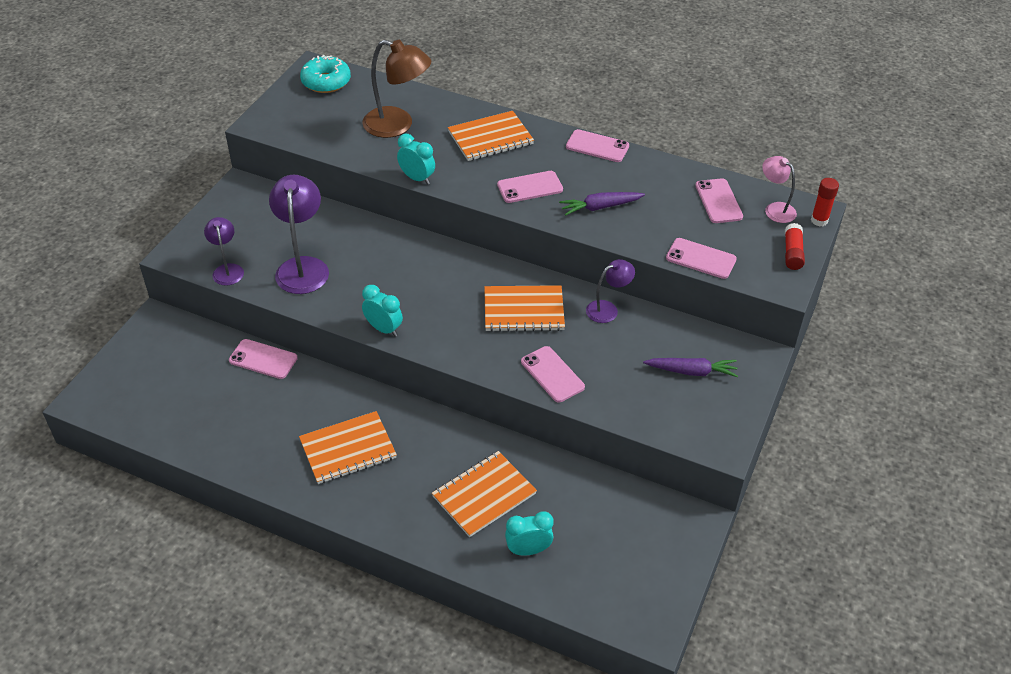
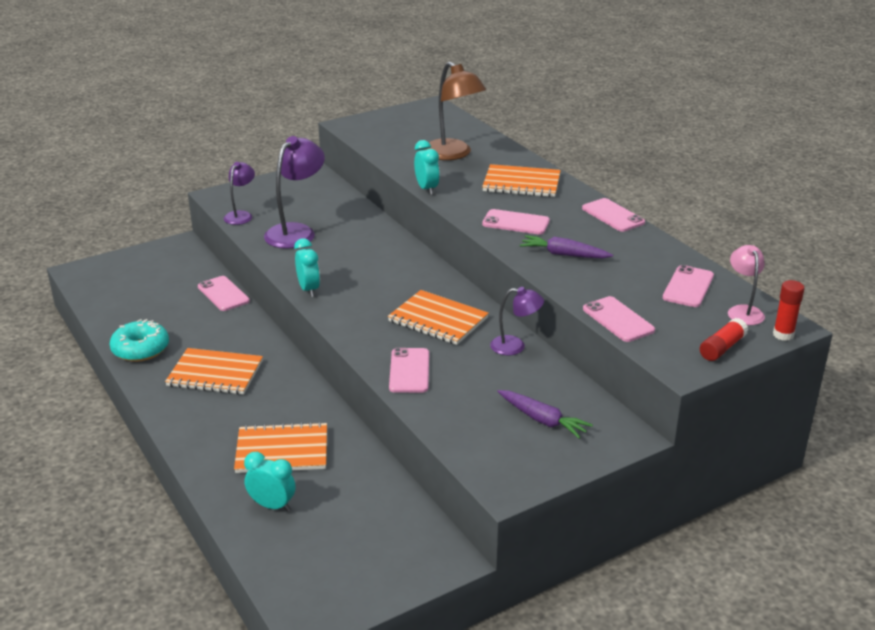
camera: 35 degrees right, 15 degrees down
turquoise donut [300,55,351,93] -> turquoise donut moved to [110,319,169,362]

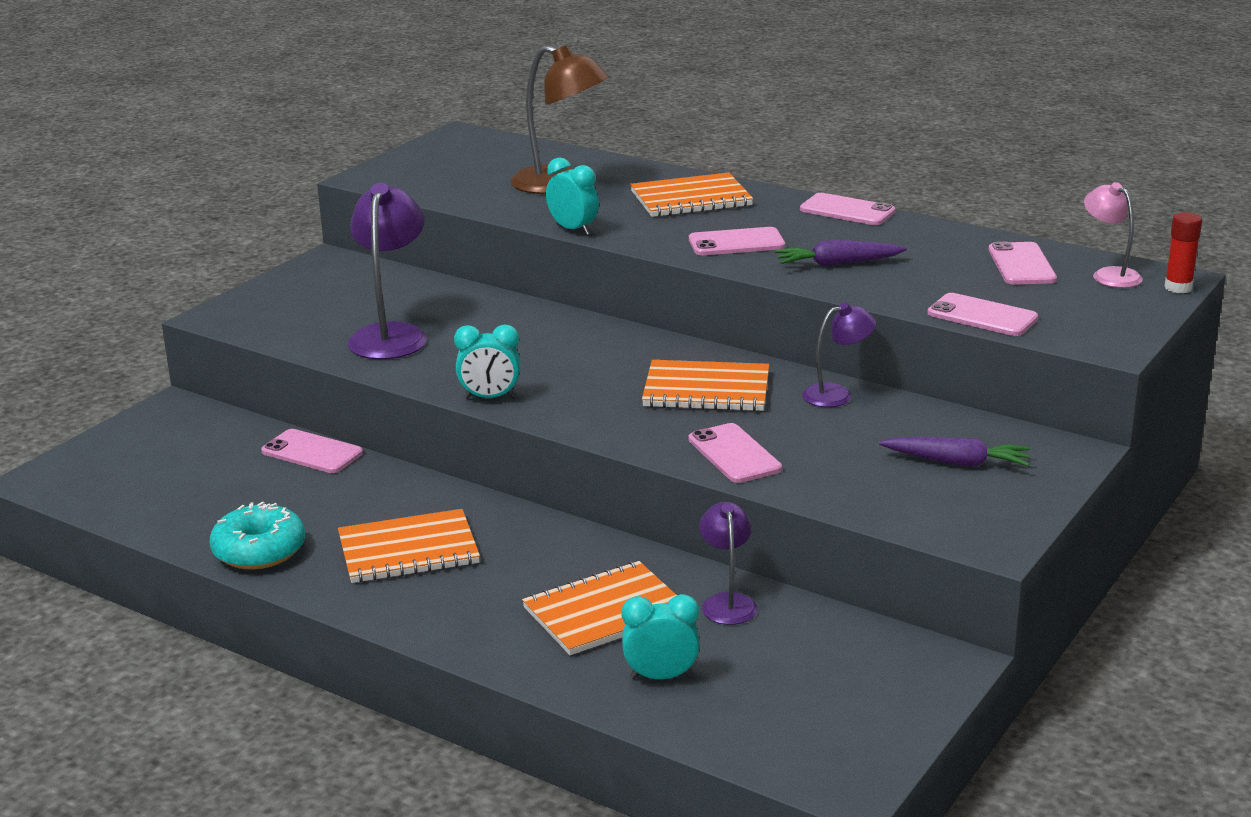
camera: 25 degrees left, 5 degrees down
purple lamp [224,162,255,225] -> purple lamp moved to [699,502,757,625]
turquoise clock [294,238,320,297] -> turquoise clock turned 135 degrees clockwise [454,324,521,399]
red glue stick [700,318,748,361] -> none

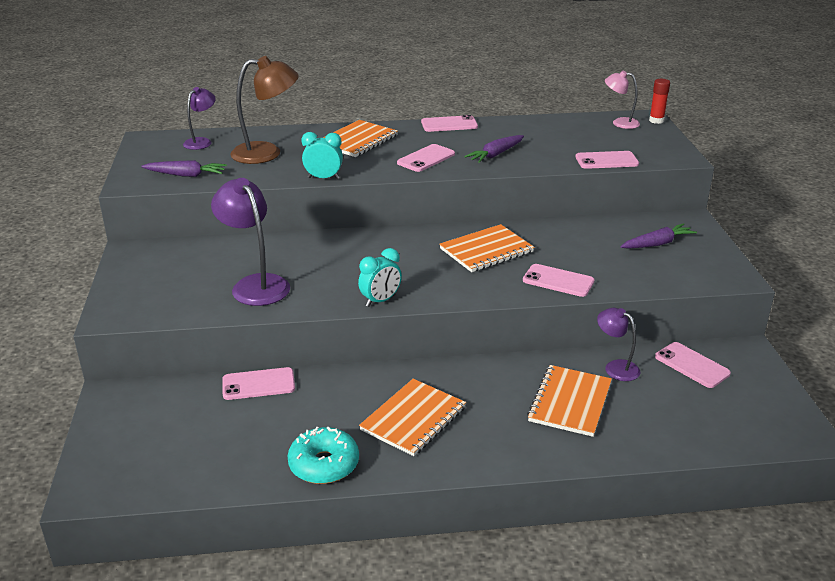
camera: 40 degrees left, 5 degrees up
turquoise clock [621,594,700,679] -> none
purple lamp [802,302,876,407] -> purple lamp moved to [183,87,216,150]
pink phone [989,242,1057,285] -> pink phone moved to [655,342,731,388]
none -> purple carrot [141,160,227,177]

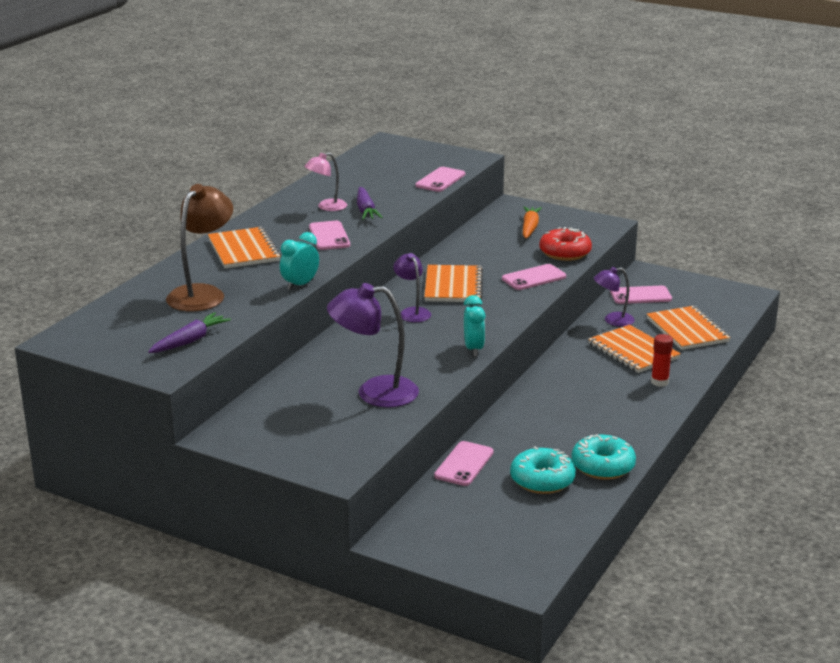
camera: 55 degrees left, 5 degrees down
purple lamp [183,87,216,150] -> purple lamp moved to [393,253,431,322]
orange notebook [359,379,466,456] -> orange notebook moved to [647,306,731,350]
pink phone [421,115,478,132] -> none
pink lamp [605,71,640,129] -> pink lamp moved to [304,152,347,211]
purple carrot [621,223,697,249] -> orange carrot [523,206,542,239]
red glue stick [649,79,670,124] -> red glue stick moved to [651,334,673,387]
none -> turquoise donut [510,446,576,494]
none -> red donut [539,227,592,261]

